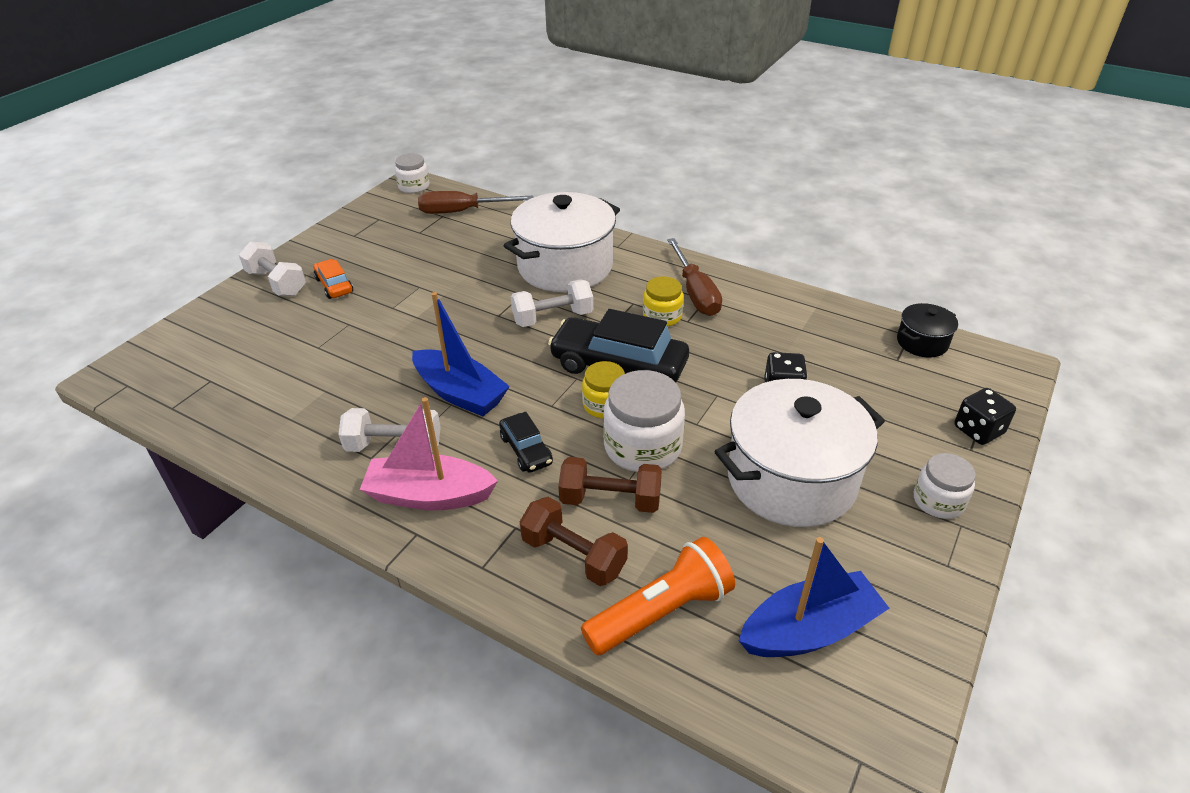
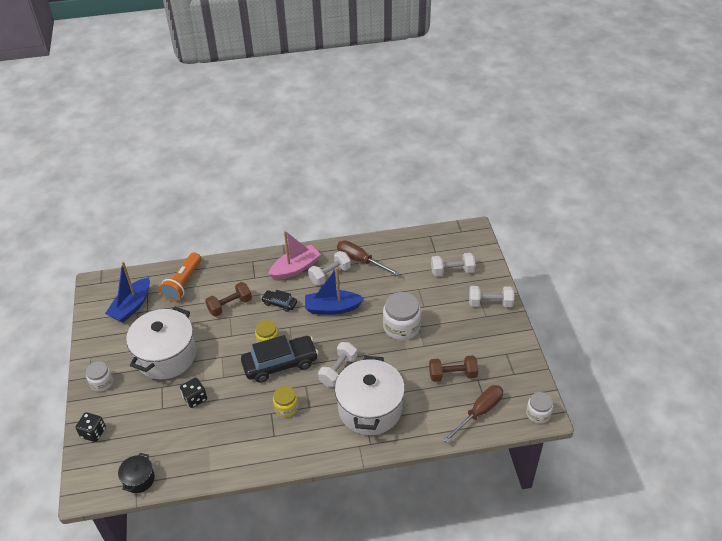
camera: 140 degrees right, 5 degrees up
orange car [314,259,353,299] -> none
brown dumbbell [520,497,628,586] -> brown dumbbell moved to [429,355,478,382]
white jar [603,370,685,472] -> white jar moved to [383,292,421,340]
brown screwdriver [667,238,722,316] -> brown screwdriver moved to [337,241,400,276]
none -> white dumbbell [431,253,475,276]

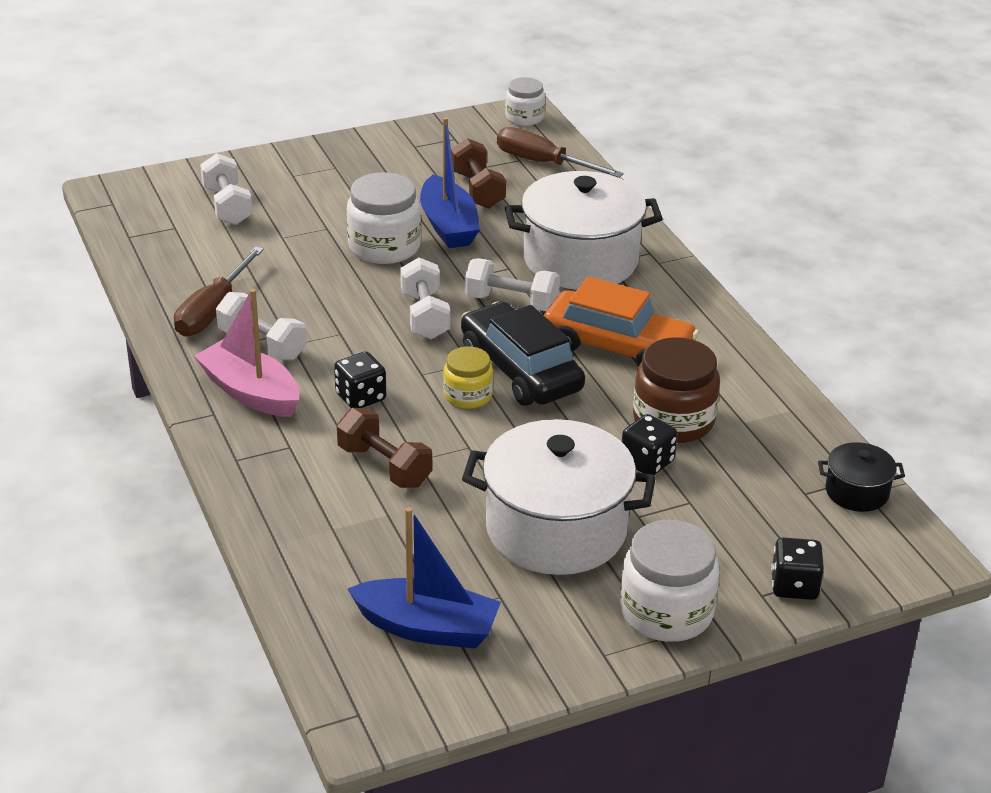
camera: 105 degrees left, 10 degrees down
white jar [86,361,113,392] -> white jar [620,520,720,642], size x1.66
orange flashlight [159,252,201,302] -> none
black car [261,290,297,312] -> black dice [334,351,386,408]
yellow jar [273,386,298,417] -> orange car [544,276,699,367]
blue boat [305,267,364,315] -> blue boat moved to [420,117,480,248]
white dumbbell [469,286,514,307] -> white dumbbell moved to [400,257,450,339]
none -> brown jar [633,337,720,443]

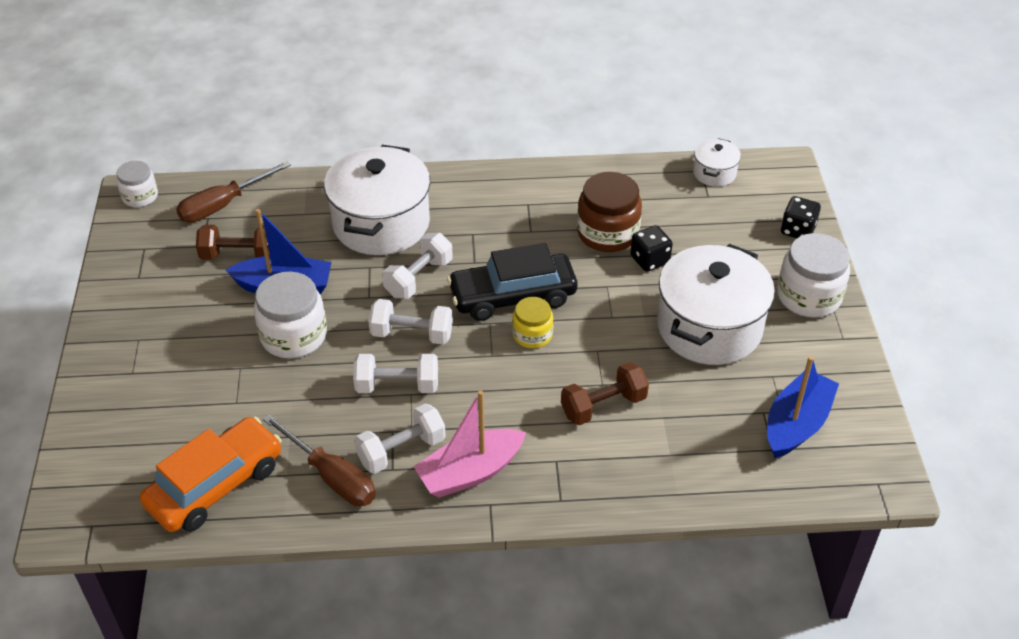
camera: 70 degrees left, 10 degrees up
white dumbbell [200,153,253,225] -> white dumbbell moved to [353,354,438,393]
black dice [334,351,386,408] -> none
orange car [544,276,699,367] -> orange car moved to [140,417,282,532]
black pot [818,442,905,512] -> white pot [693,138,741,187]

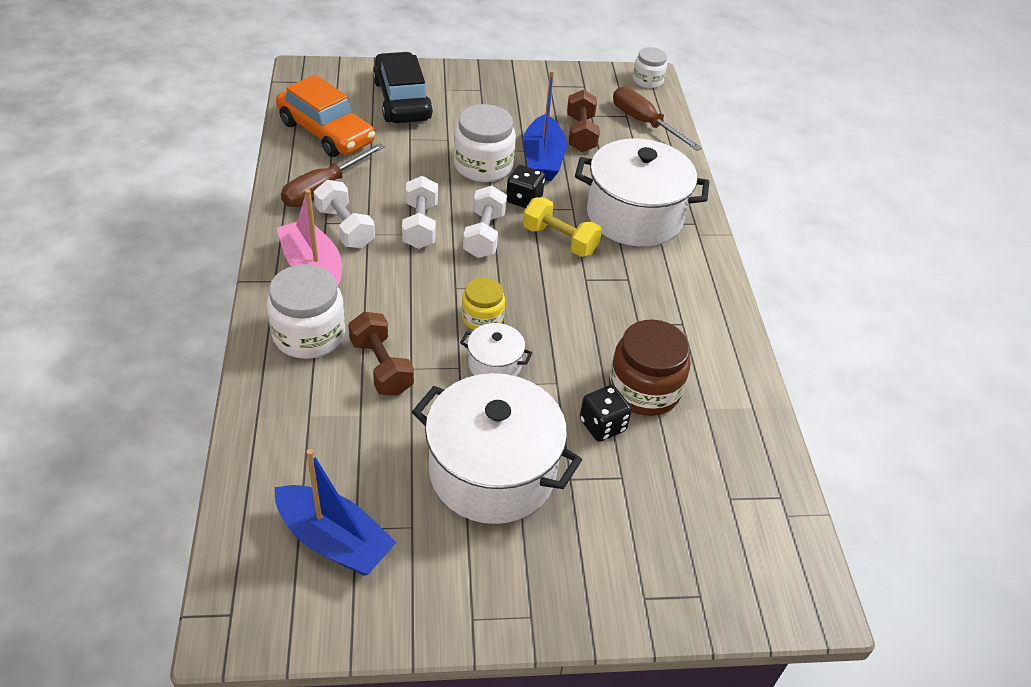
camera: 85 degrees right, 0 degrees up
white dumbbell [382,233,453,299] -> yellow dumbbell [523,197,602,257]
black car [447,243,578,321] -> black car moved to [373,52,433,123]
white pot [693,138,741,187] -> white pot moved to [460,323,533,376]
white jar [777,233,850,318] -> white jar moved to [267,264,345,359]
black dice [781,196,821,238] -> black dice moved to [506,165,545,208]

